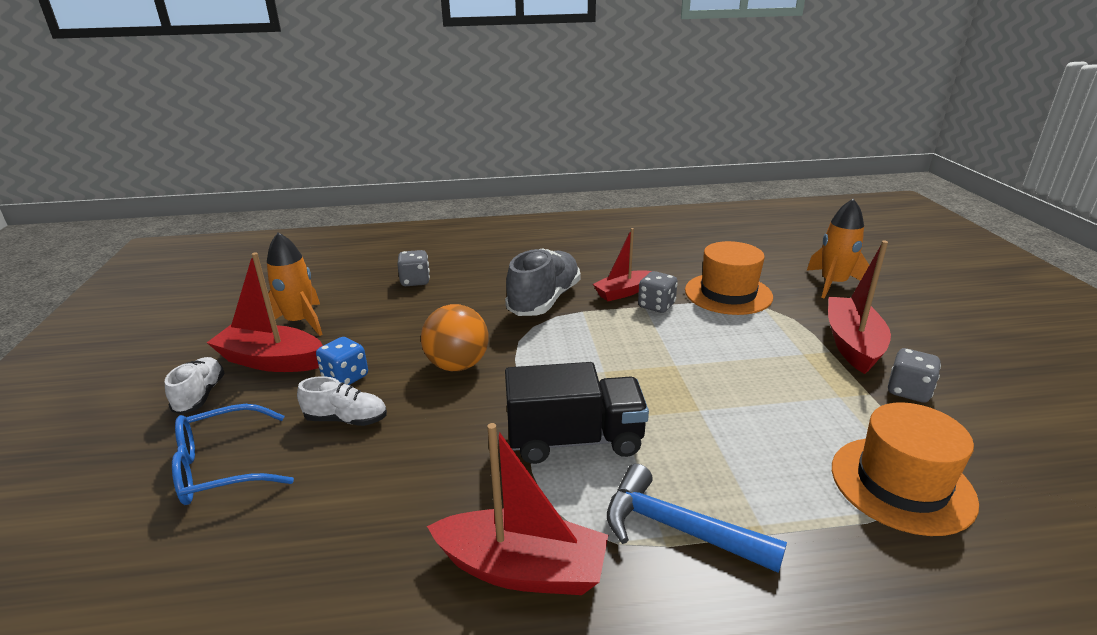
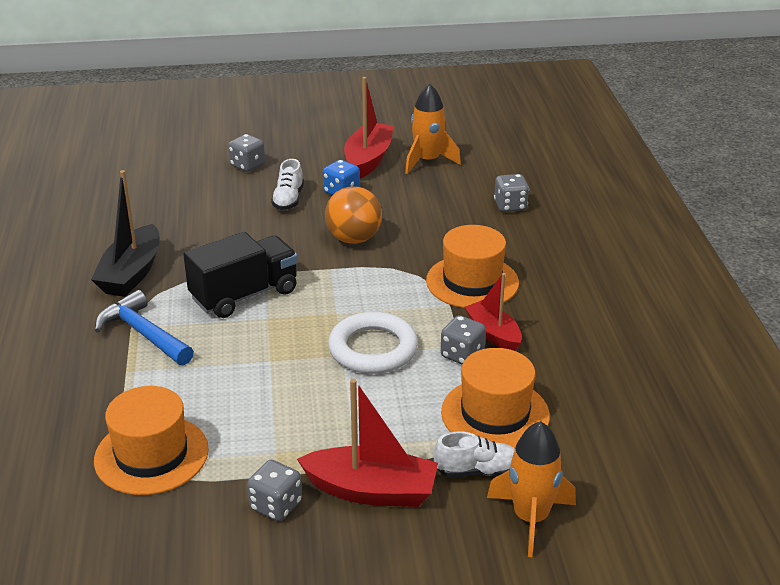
camera: 90 degrees right, 5 degrees up
white shoe [165,357,225,414] -> white shoe moved to [433,432,515,477]
blue glasses [172,404,294,505] -> grey dice [228,134,265,172]
red boat [427,423,608,595] -> black boat [91,170,160,297]
grey shoe [505,248,581,316] -> orange hat [426,225,519,308]
black truck [505,362,649,464] -> black truck turned 120 degrees counterclockwise [183,232,298,318]
blue hammer [607,464,787,573] -> blue hammer turned 75 degrees counterclockwise [95,290,194,365]
none -> white ring [328,312,418,374]

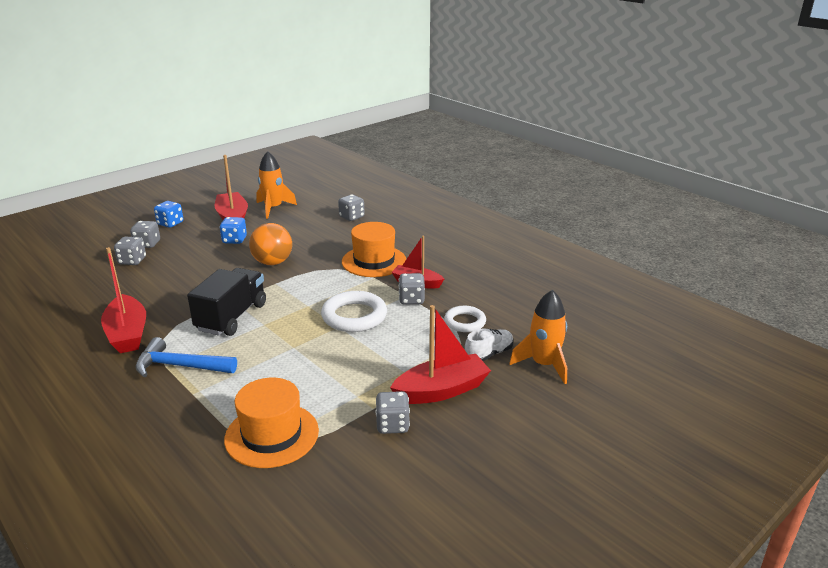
camera: 35 degrees left, 5 degrees down
black boat [91,170,160,297] -> red boat [101,247,146,353]
white shoe [271,159,304,210] -> none
orange hat [441,348,550,448] -> white ring [444,306,486,332]
none -> grey dice [114,237,146,265]
none -> blue dice [154,201,183,228]

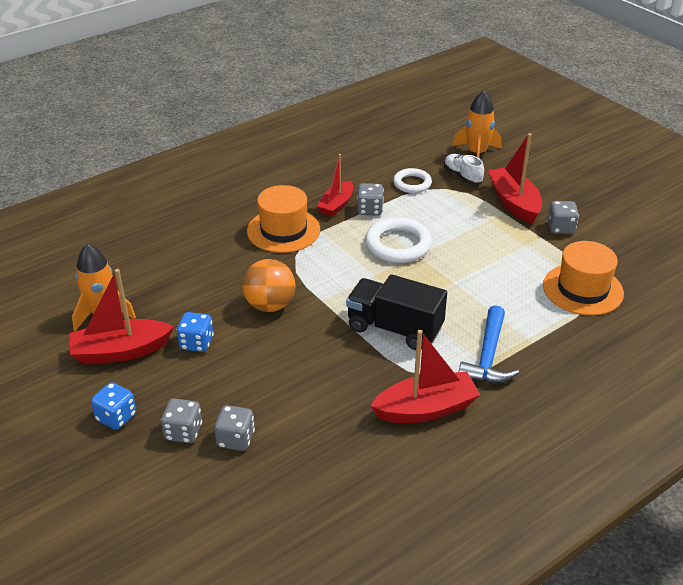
camera: 85 degrees left, 10 degrees up
grey dice [338,195,365,221] -> none

